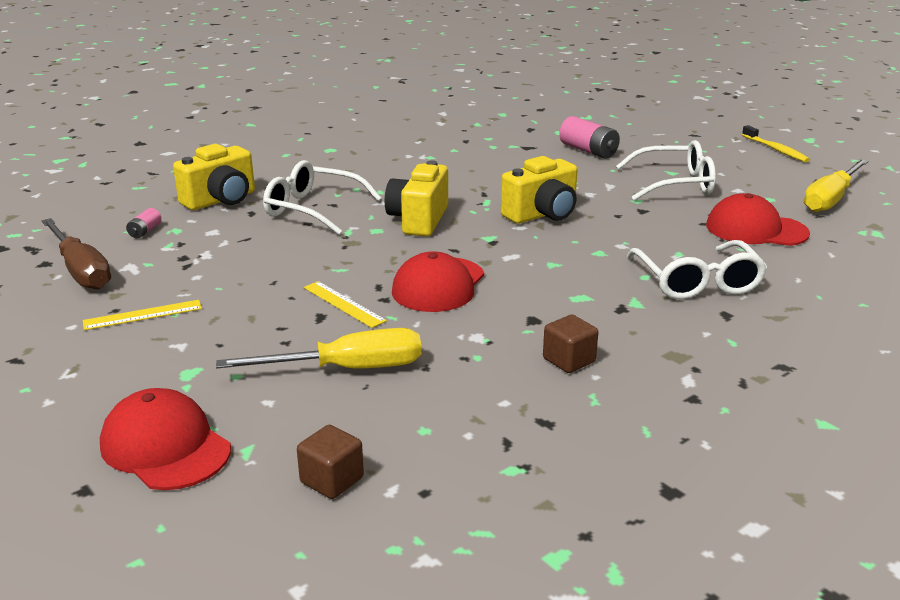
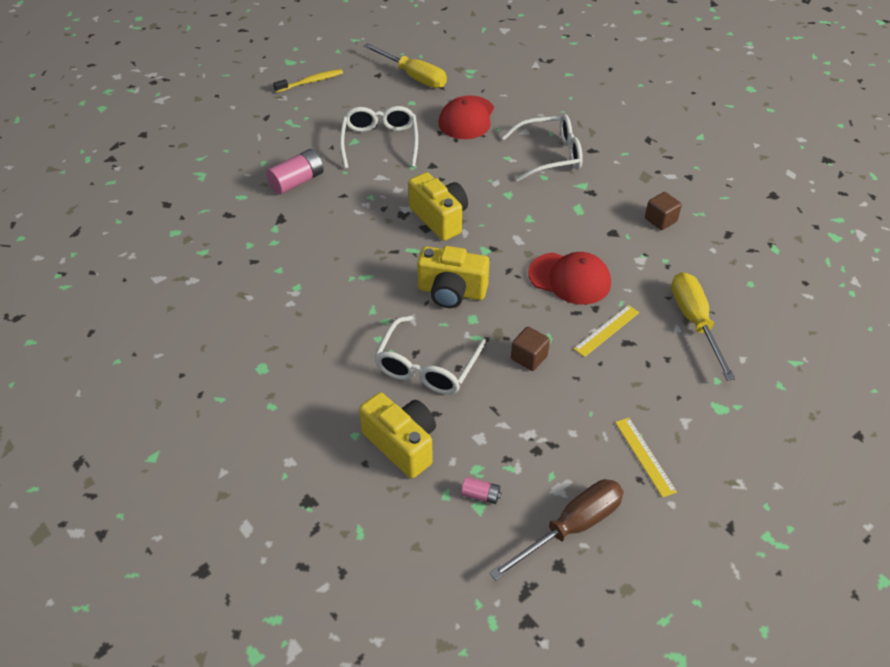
camera: 90 degrees left, 20 degrees up
red cap [100,388,231,490] -> none
brown cube [297,425,364,499] -> brown cube moved to [511,327,550,371]

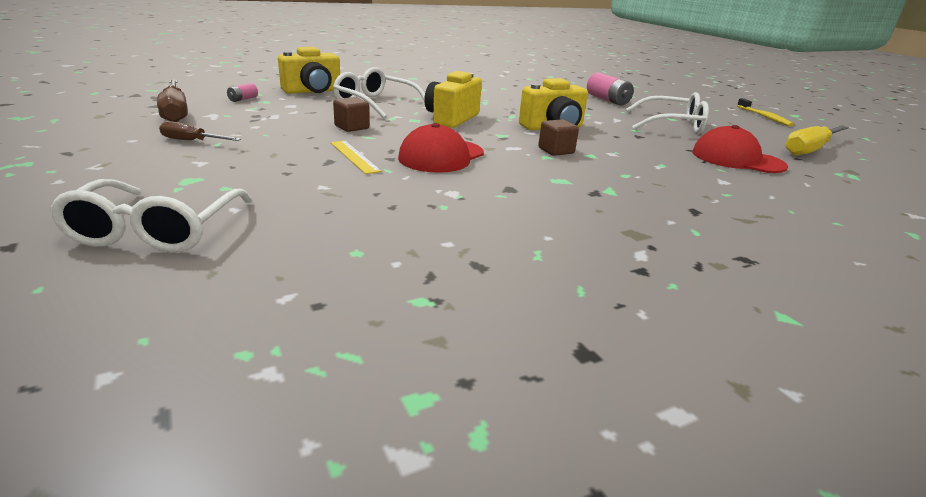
camera: 100 degrees right, 20 degrees down
white glasses [502,114,583,181] -> white glasses moved to [49,179,252,252]
yellow ruler [615,418,677,498] -> brown screwdriver [159,121,241,141]
brown cube [645,192,682,230] -> brown cube moved to [538,119,579,156]
yellow screwdriver [671,272,735,381] -> none

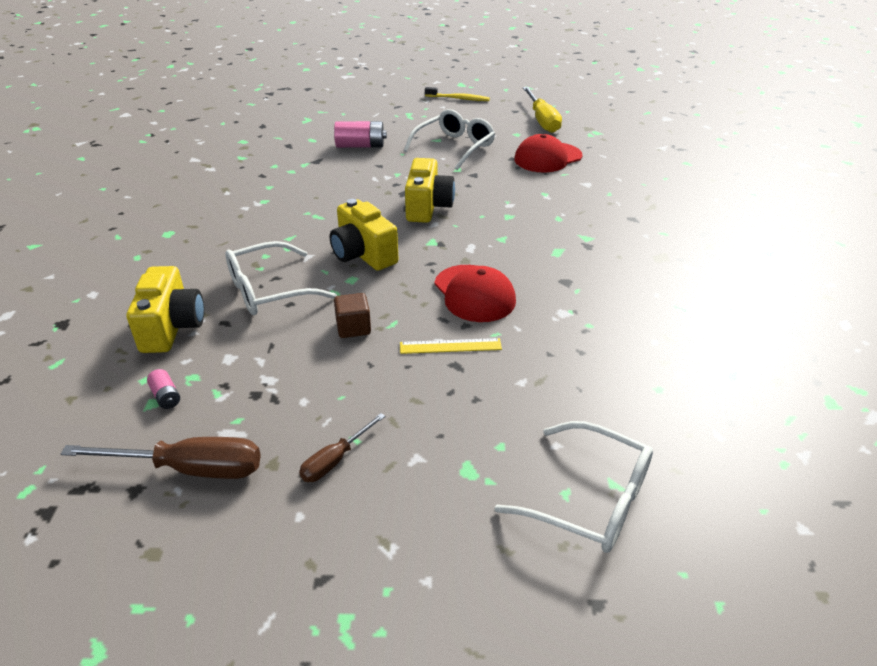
camera: 60 degrees left, 10 degrees up
brown cube [538,119,579,156] -> none

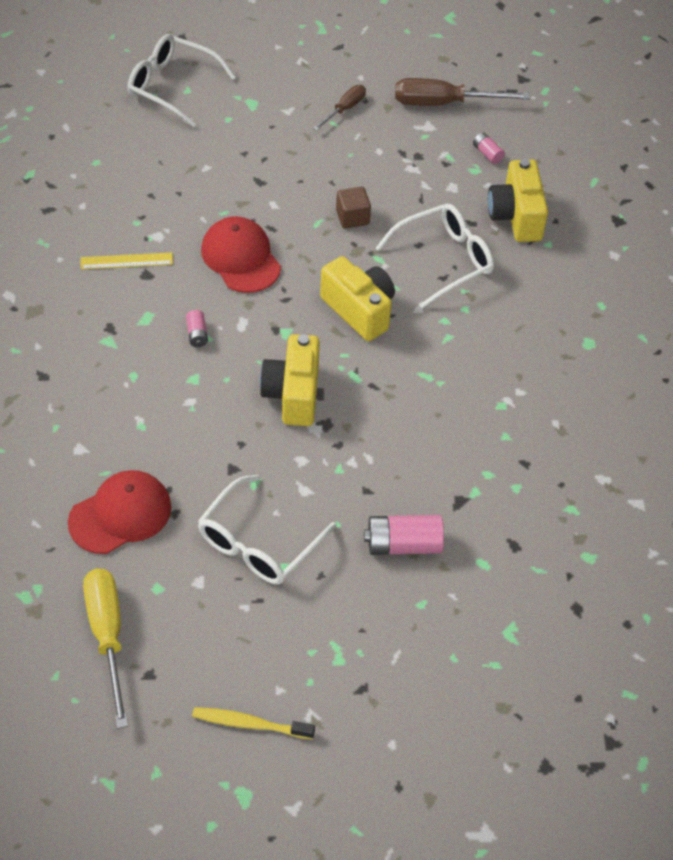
camera: 175 degrees right, 15 degrees up
yellow ruler [400,338,502,354] -> yellow ruler moved to [81,252,173,269]
none -> pink battery [186,310,208,347]

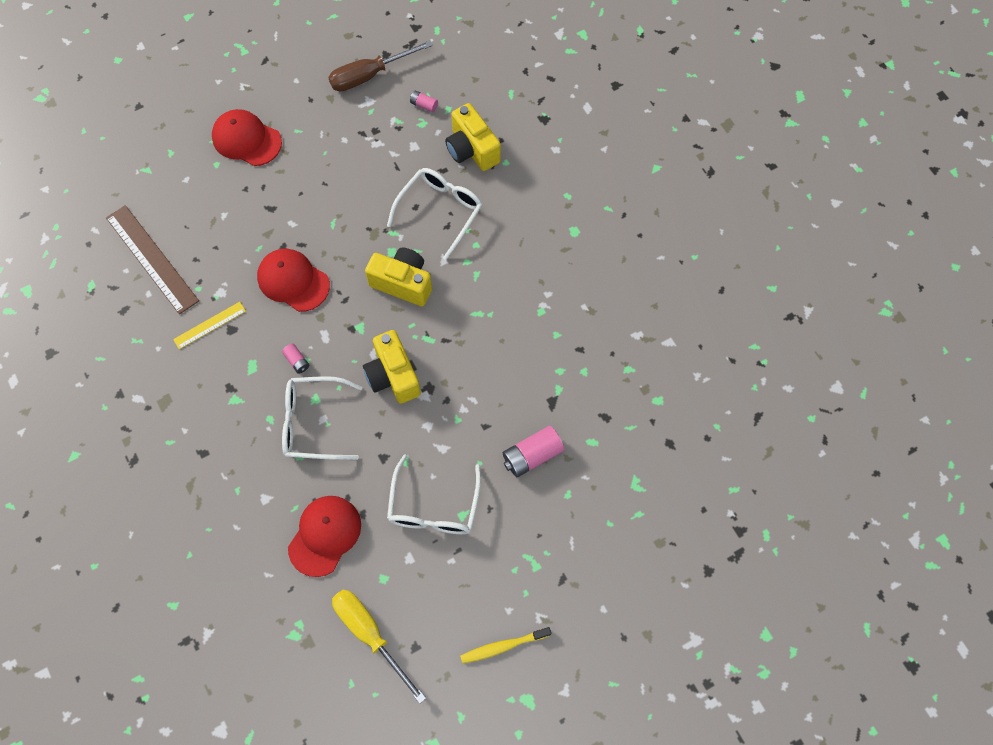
camera: 25 degrees left, 15 degrees up
white glasses [127,34,236,127] -> white glasses moved to [282,376,362,460]
brown screwdriver [313,85,366,130] -> none
brown cube [336,187,371,229] -> none
none -> brown ruler [106,205,199,314]
none -> red cap [212,109,282,166]

